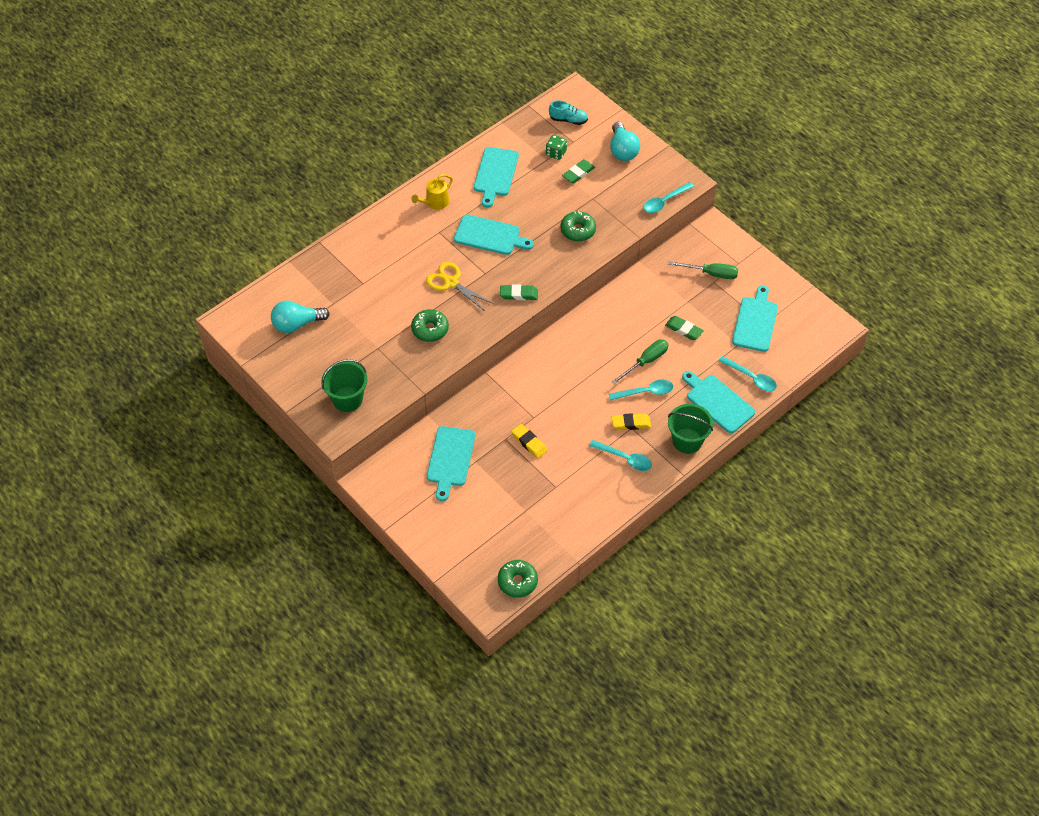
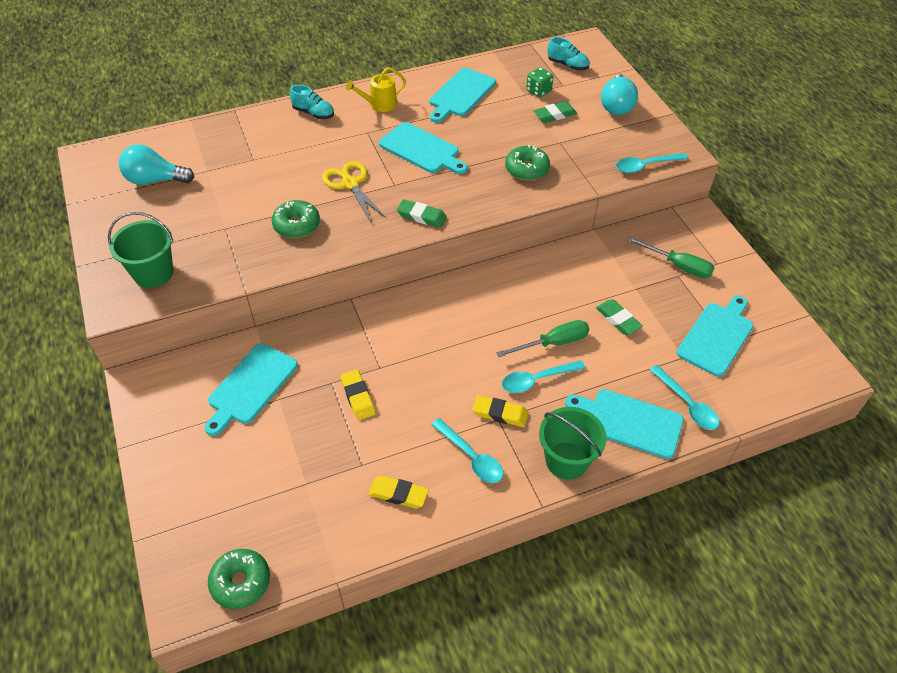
camera: 20 degrees right, 5 degrees down
turquoise spoon [609,379,673,400] -> turquoise spoon turned 150 degrees clockwise [502,360,586,393]
turquoise cutting board [682,371,755,433] -> turquoise cutting board turned 45 degrees counterclockwise [565,389,684,459]
none -> turquoise shoe [290,85,334,119]
none -> yellow eraser [368,475,429,509]

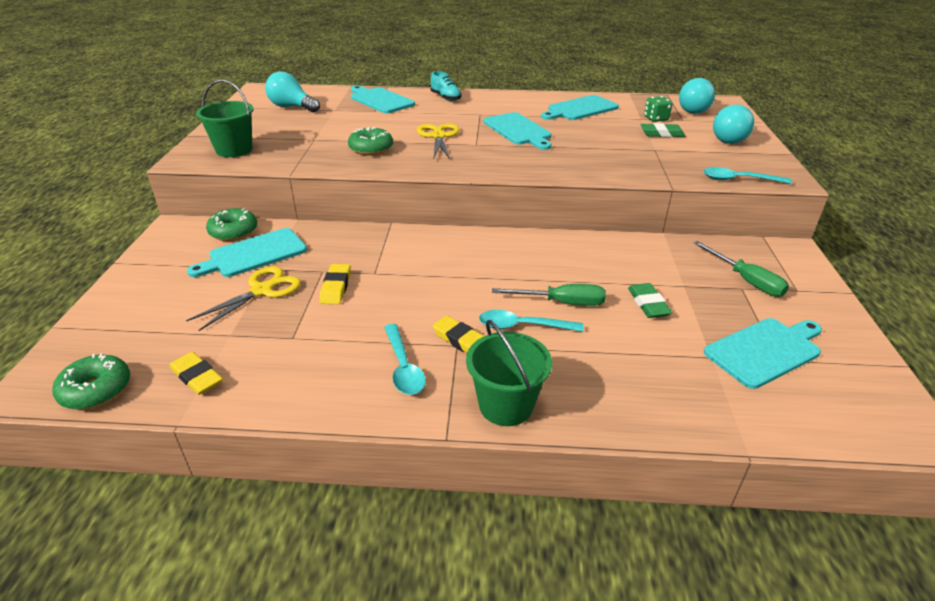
camera: 25 degrees right, 15 degrees down
yellow watering can [346,67,406,112] -> none
yellow eraser [368,475,429,509] -> yellow eraser moved to [169,352,223,395]
green eraser [397,199,447,228] -> none
green donut [505,145,550,181] -> green donut moved to [206,208,257,241]
turquoise shoe [547,37,590,70] -> turquoise light bulb [679,78,715,114]
turquoise cutting board [565,389,684,459] -> turquoise cutting board moved to [351,86,415,113]
turquoise spoon [649,365,720,430] -> none
none -> yellow scissors [186,266,301,331]

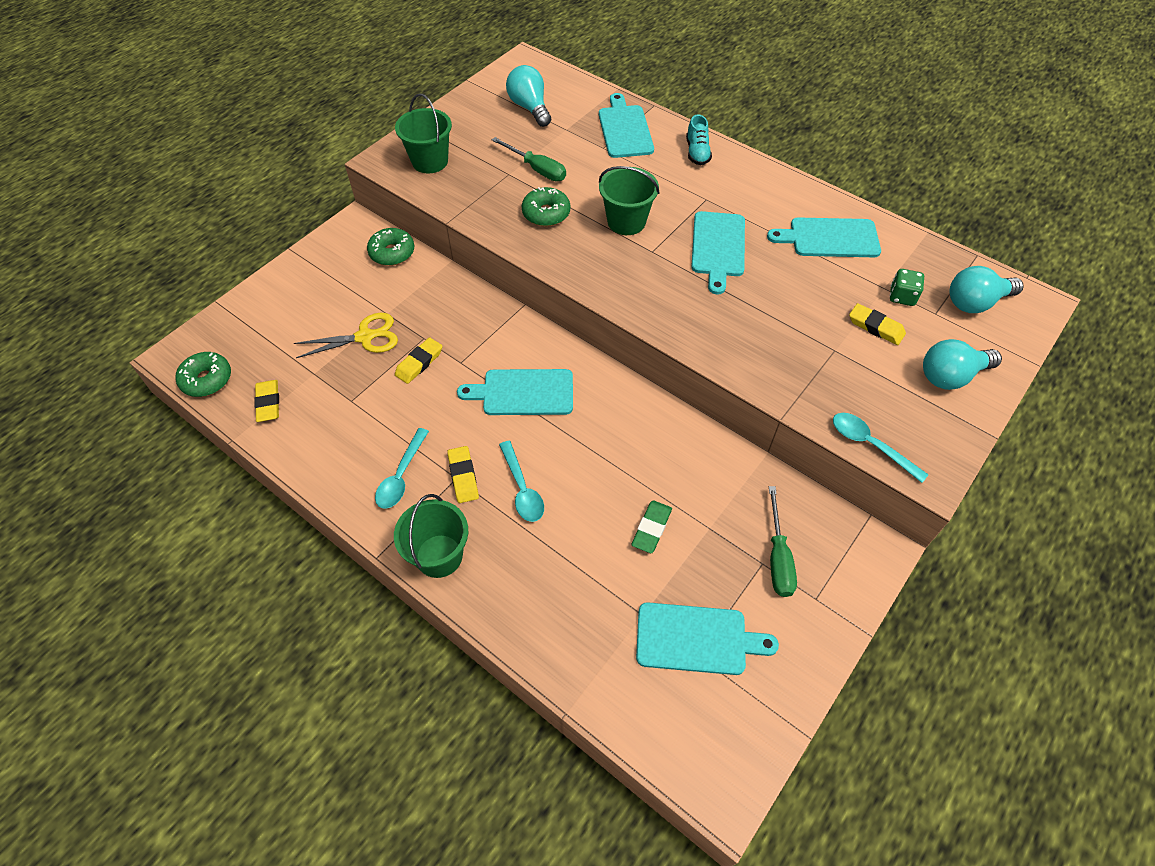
camera: 35 degrees right, 20 degrees up
turquoise cutting board [187,228,307,277] -> turquoise cutting board moved to [457,369,573,415]
yellow scissors [417,123,460,159] -> green bucket [599,166,659,235]
turquoise spoon [479,310,584,332] -> turquoise spoon turned 150 degrees counterclockwise [499,441,544,522]
green screwdriver [492,284,606,306] -> green screwdriver moved to [492,137,566,181]
green eraser [640,123,685,137] -> yellow eraser [849,303,906,345]

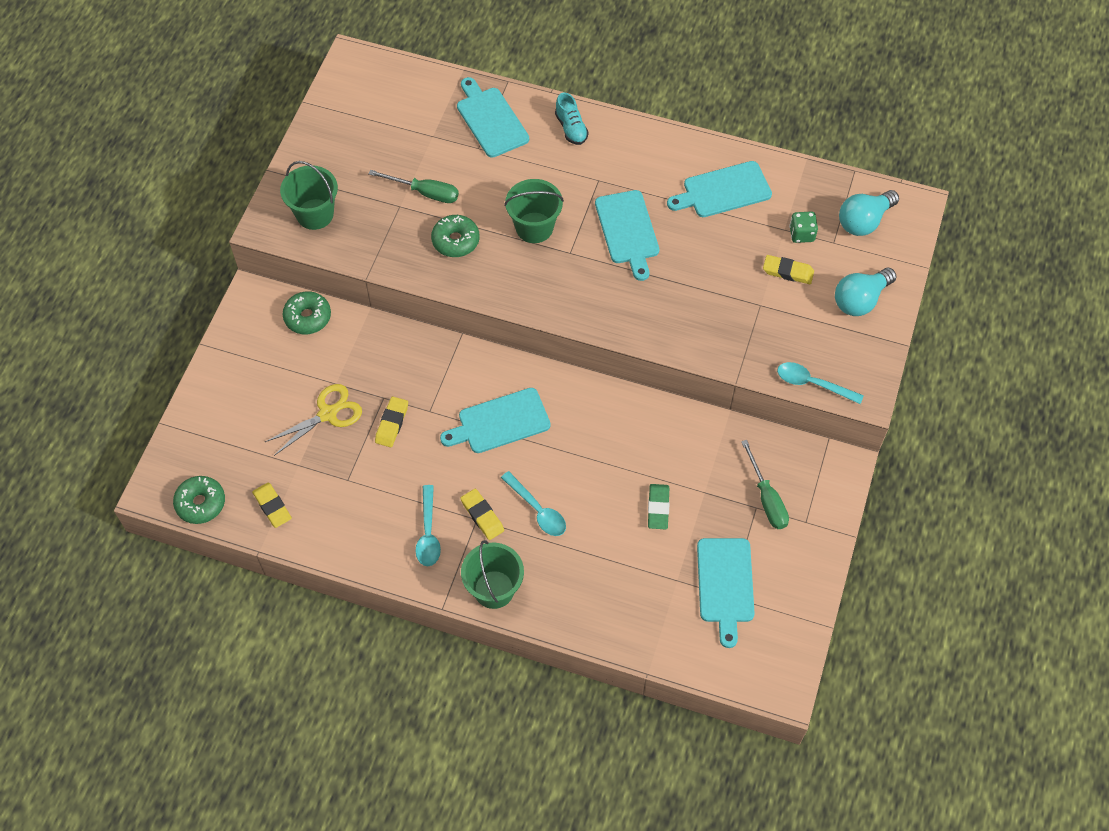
camera: 20 degrees left, 5 degrees up
turquoise light bulb [506,65,551,127] -> none
turquoise cutting board [636,602,779,675] -> turquoise cutting board turned 105 degrees clockwise [697,538,755,648]

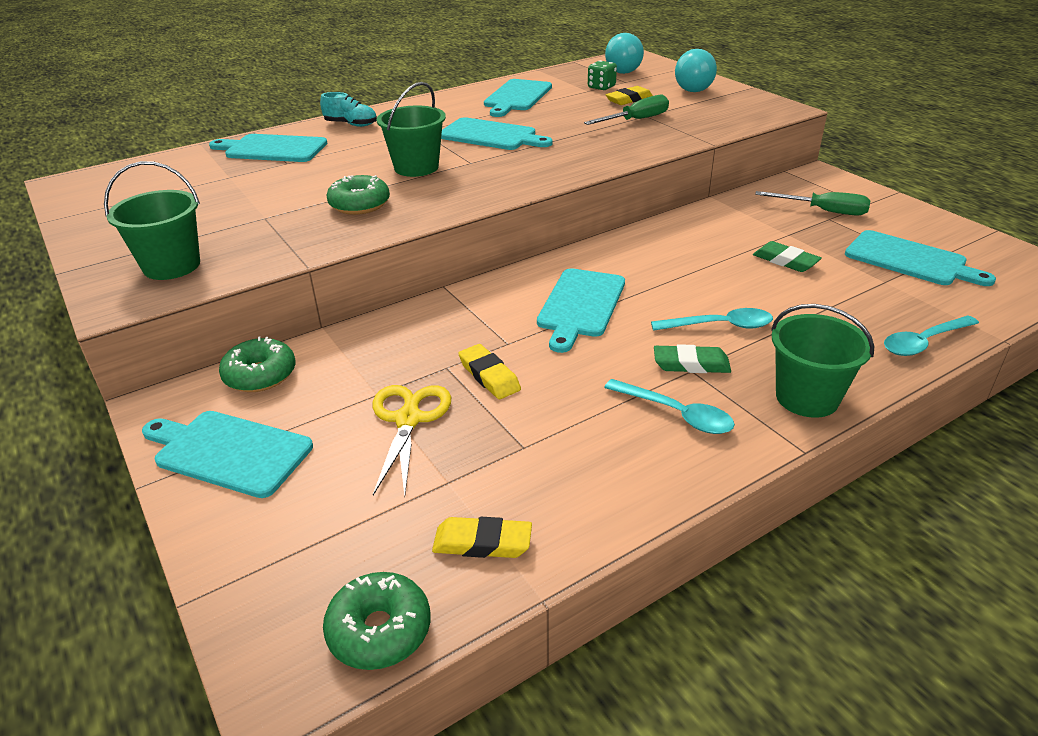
camera: 50 degrees left, 25 degrees down
green screwdriver [368,170,459,203] -> green screwdriver moved to [584,95,669,125]
yellow eraser [460,489,504,540] -> green eraser [654,344,731,373]
turquoise spoon [777,362,864,404] -> turquoise spoon moved to [884,315,979,356]
none -> turquoise cutting board [142,411,313,498]

